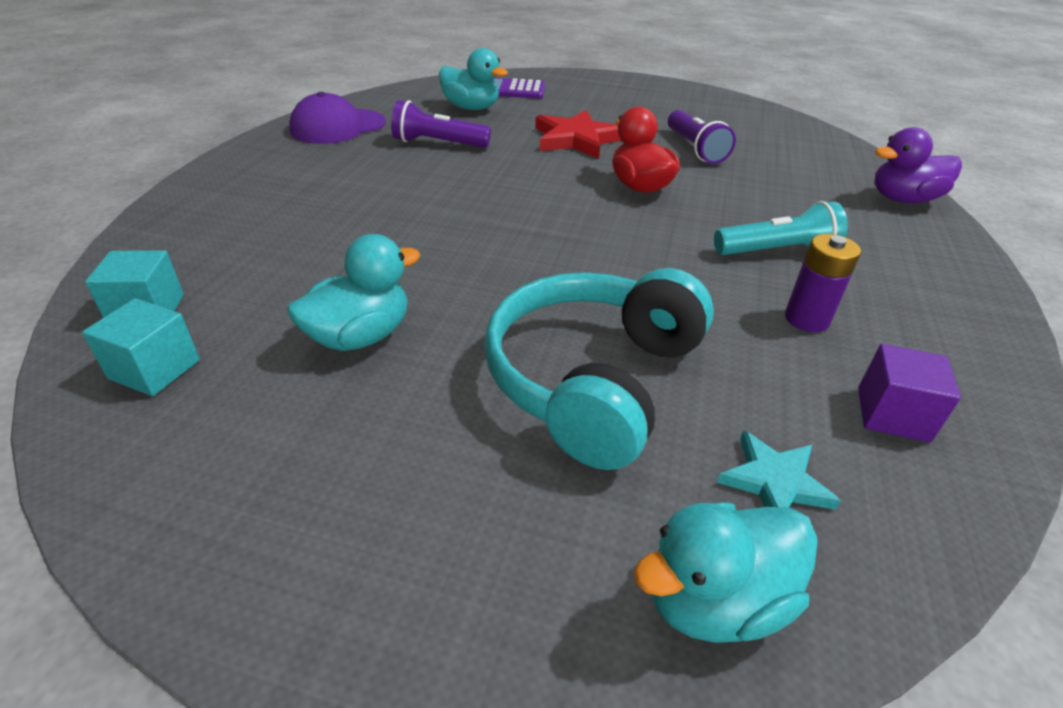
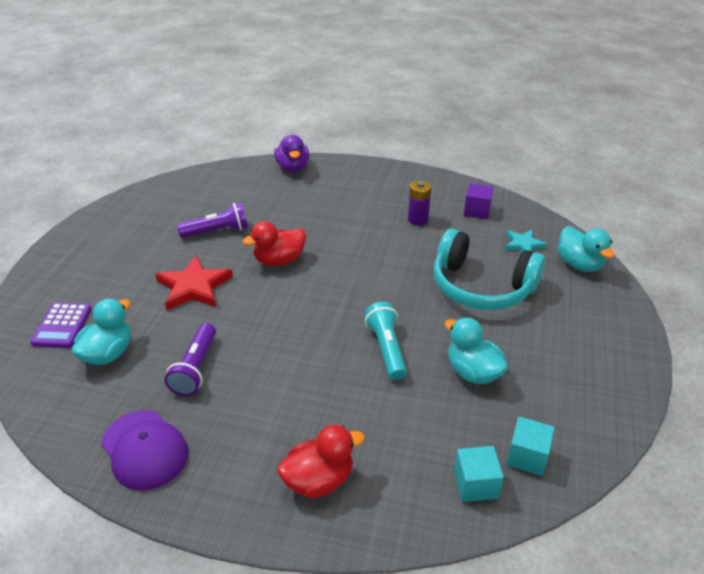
camera: 90 degrees left, 0 degrees up
turquoise flashlight [714,201,848,255] -> turquoise flashlight moved to [364,302,407,380]
none -> red duck [277,425,365,498]

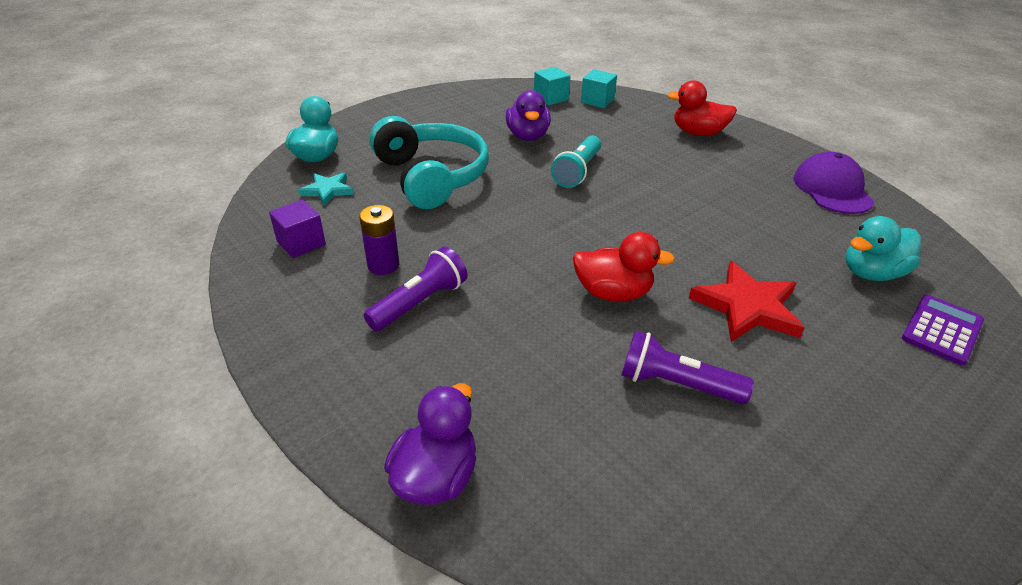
camera: 145 degrees left, 0 degrees up
purple flashlight [164,323,216,396] -> purple flashlight moved to [363,247,467,332]
turquoise duck [444,317,508,384] -> purple duck [506,90,551,141]

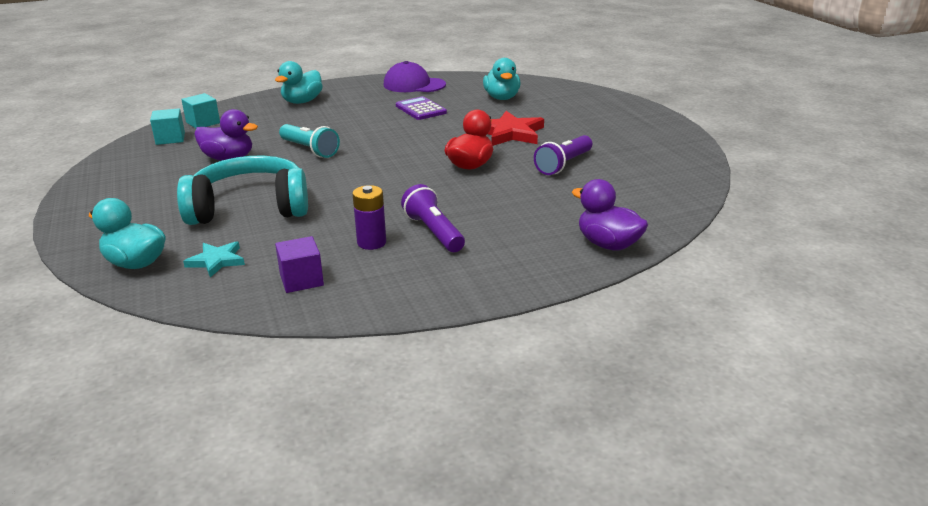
camera: 70 degrees left, 10 degrees down
red duck [667,80,737,136] -> turquoise duck [275,61,323,104]
purple calculator [902,295,984,366] -> purple calculator moved to [396,96,447,120]

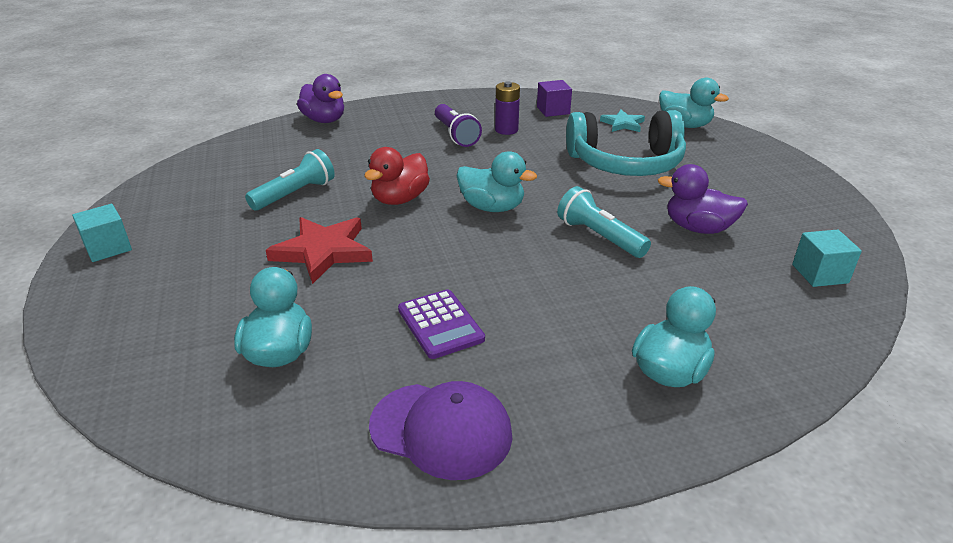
camera: 175 degrees left, 5 degrees up
turquoise cube [181,93,220,128] -> turquoise cube moved to [72,204,132,262]
purple flashlight [534,135,592,175] -> turquoise flashlight [245,149,335,211]
none -> turquoise duck [456,151,537,212]

